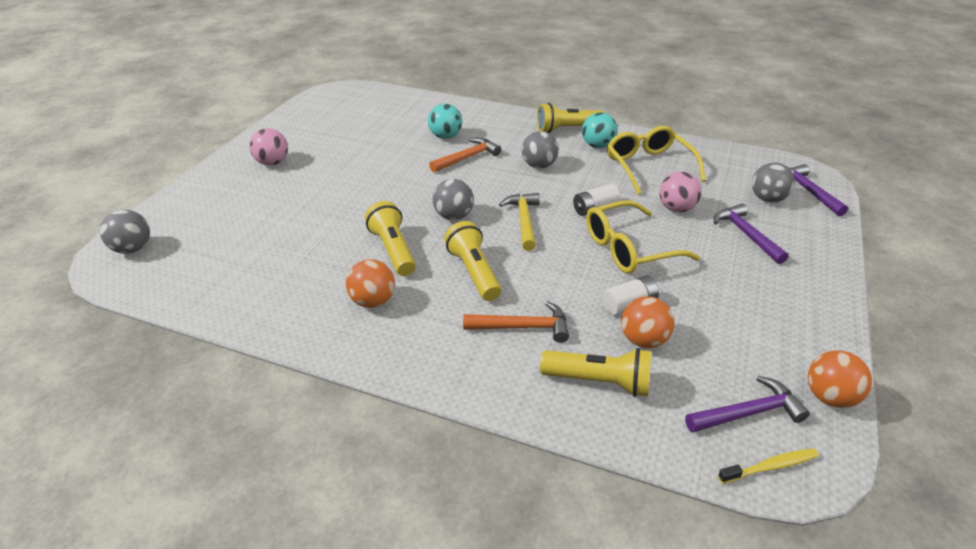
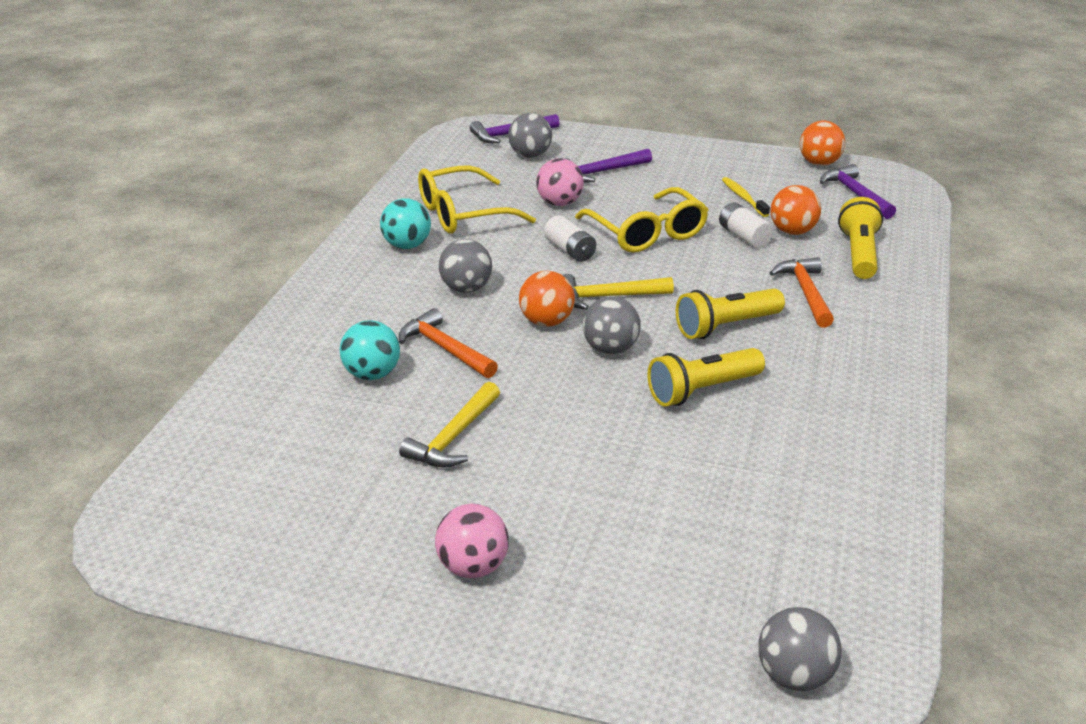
camera: 95 degrees left, 5 degrees down
orange ball [346,259,395,308] -> orange ball moved to [519,271,575,327]
yellow flashlight [537,103,604,133] -> none
yellow toothbrush [718,448,819,484] -> yellow toothbrush moved to [722,177,770,217]
none -> yellow hammer [399,382,500,467]

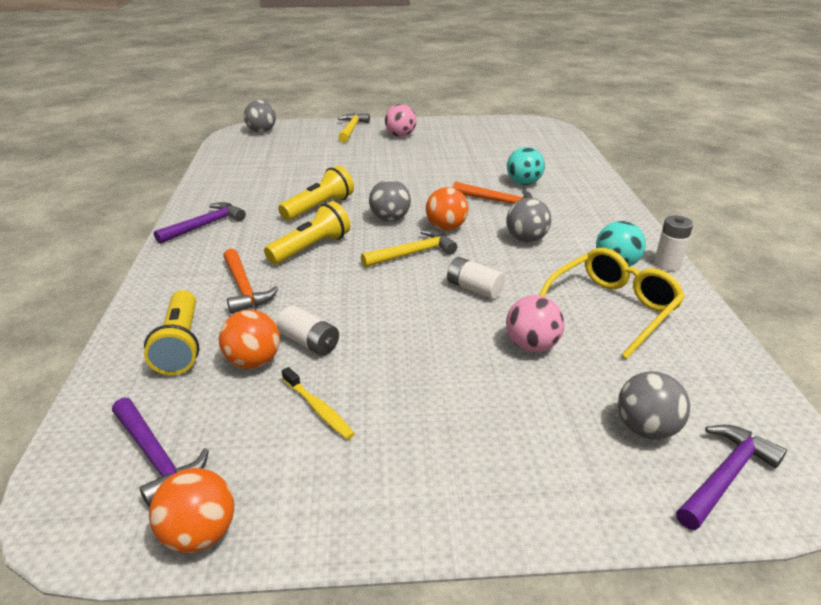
camera: 160 degrees right, 0 degrees up
yellow hammer [399,382,500,467] -> yellow hammer moved to [338,113,370,143]
purple hammer [564,149,652,182] -> purple hammer moved to [154,202,246,244]
yellow glasses [575,187,709,253] -> none
none -> white battery [654,215,693,271]

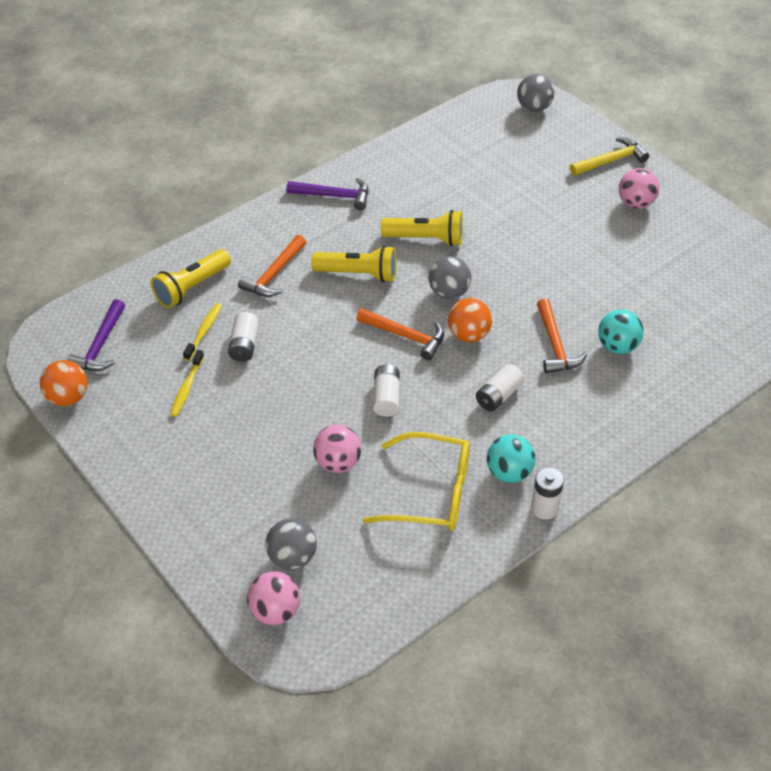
camera: 55 degrees right, 15 degrees up
orange ball [219,310,280,369] -> yellow toothbrush [183,303,222,361]
yellow hammer [361,230,457,268] -> orange hammer [356,308,444,360]
grey ball [506,198,551,242] -> white battery [476,364,524,412]
purple hammer [676,425,787,530] -> pink ball [247,571,300,625]

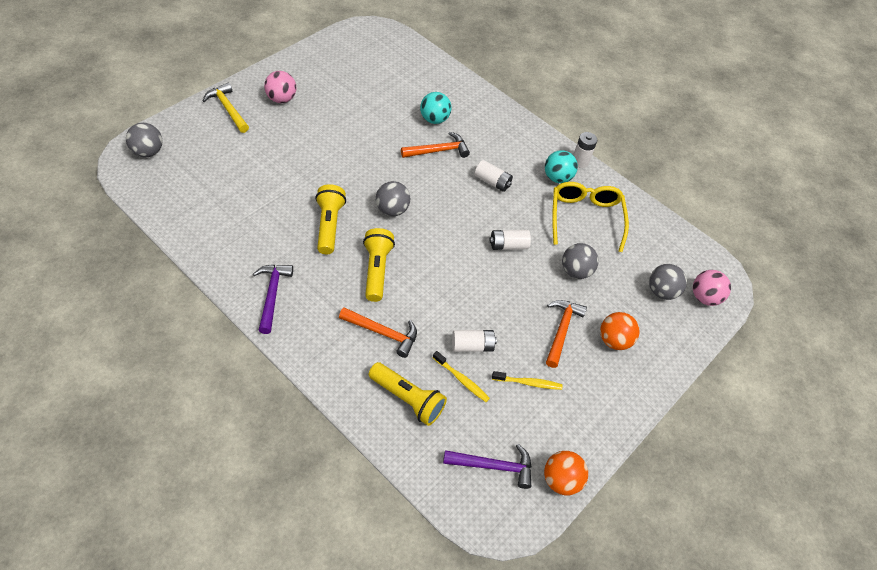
camera: 105 degrees left, 5 degrees up
yellow toothbrush [183,303,222,361] -> yellow toothbrush turned 150 degrees counterclockwise [433,351,490,402]
pink ball [313,424,361,473] -> grey ball [562,243,599,279]
orange hammer [356,308,444,360] -> orange hammer moved to [546,300,587,368]
orange ball [448,298,492,342] -> orange ball moved to [600,312,640,350]

